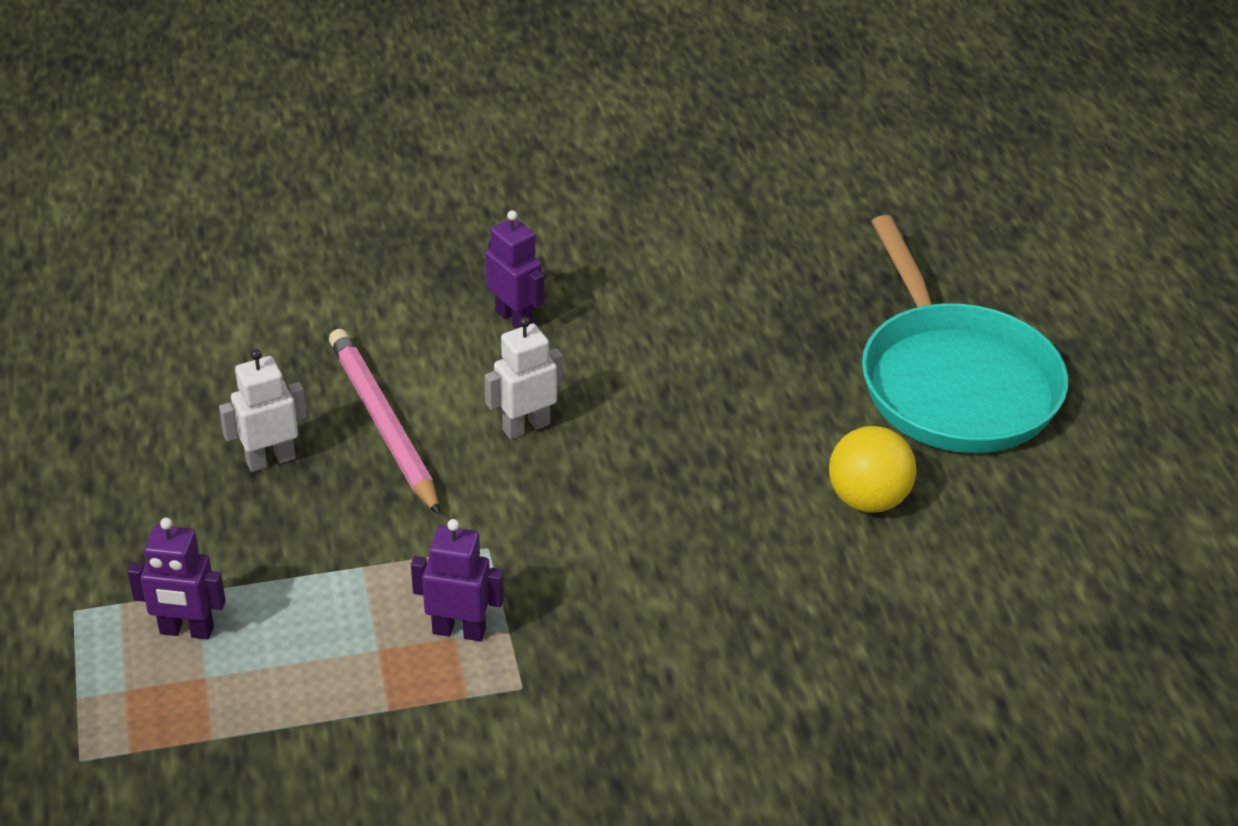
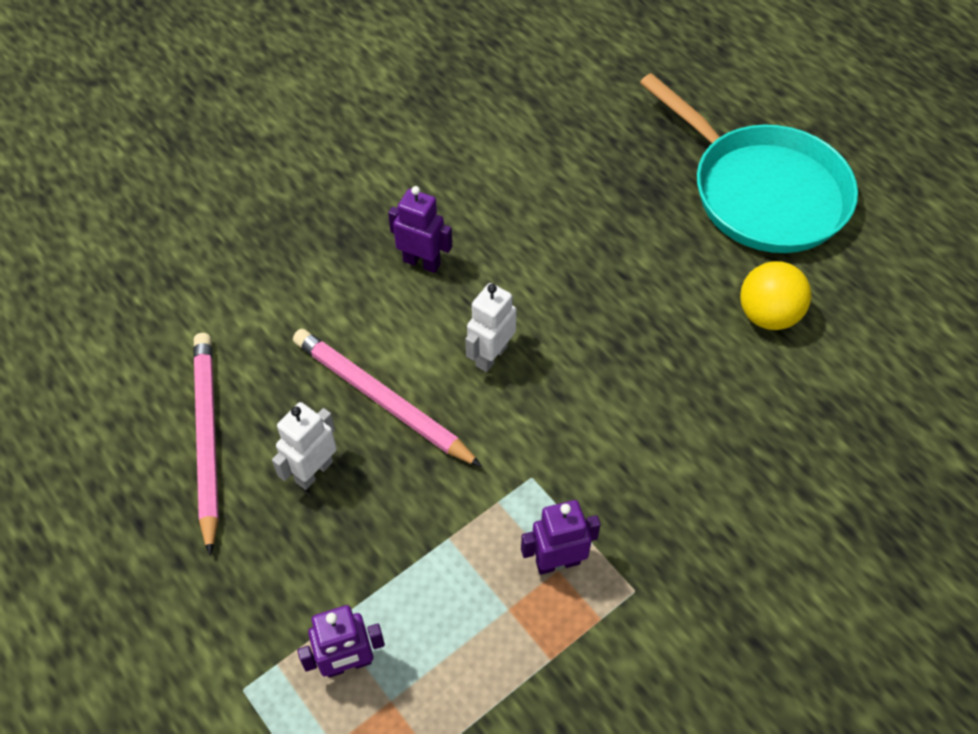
camera: 25 degrees left, 15 degrees up
none -> pink pencil [193,333,219,556]

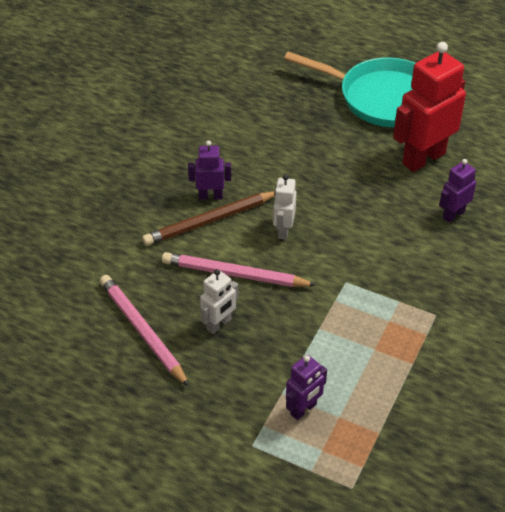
camera: 25 degrees left, 10 degrees down
white robot [272,402,337,490] -> white robot turned 150 degrees counterclockwise [200,269,238,334]
purple robot [521,500,601,575] -> purple robot moved to [439,159,476,222]
yellow ball [740,261,811,330] -> red robot [393,42,466,172]
none -> brown pencil [142,191,275,246]

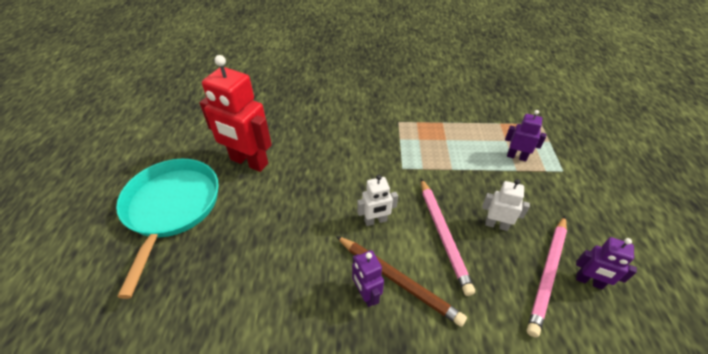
camera: 115 degrees left, 0 degrees up
purple robot [439,159,476,222] -> purple robot moved to [576,237,637,289]

